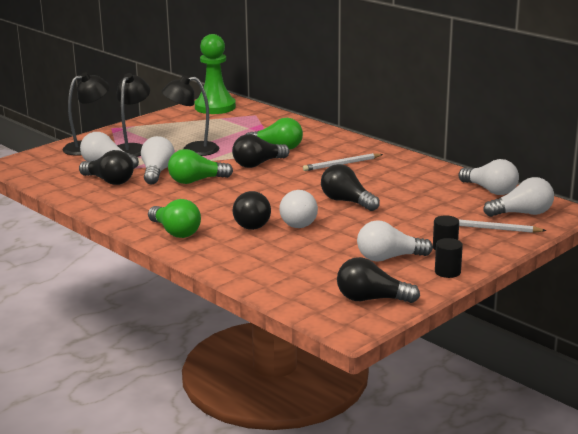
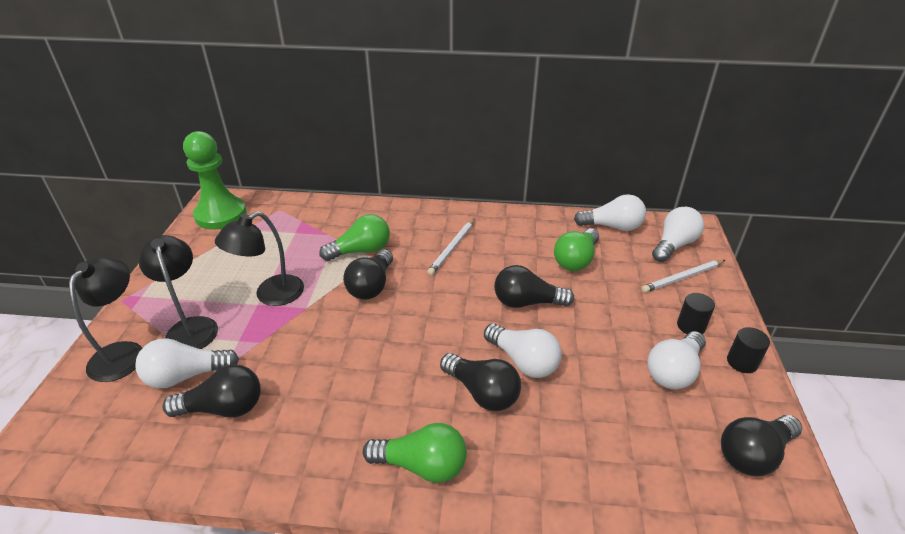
camera: 40 degrees left, 15 degrees up
white light bulb [141,136,175,184] -> none
green light bulb [168,149,233,184] -> green light bulb moved to [554,228,599,271]

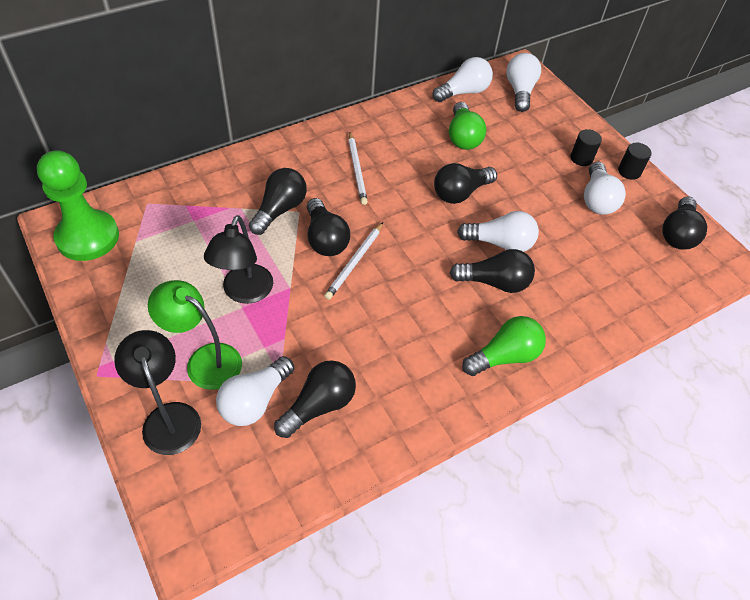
camera: 40 degrees left, 15 degrees up
black lamp [139,235,218,349] -> green lamp [148,280,242,390]
green light bulb [319,214,390,261] -> black light bulb [249,168,307,235]
white pencil [642,260,725,293] -> white pencil moved to [324,222,383,300]

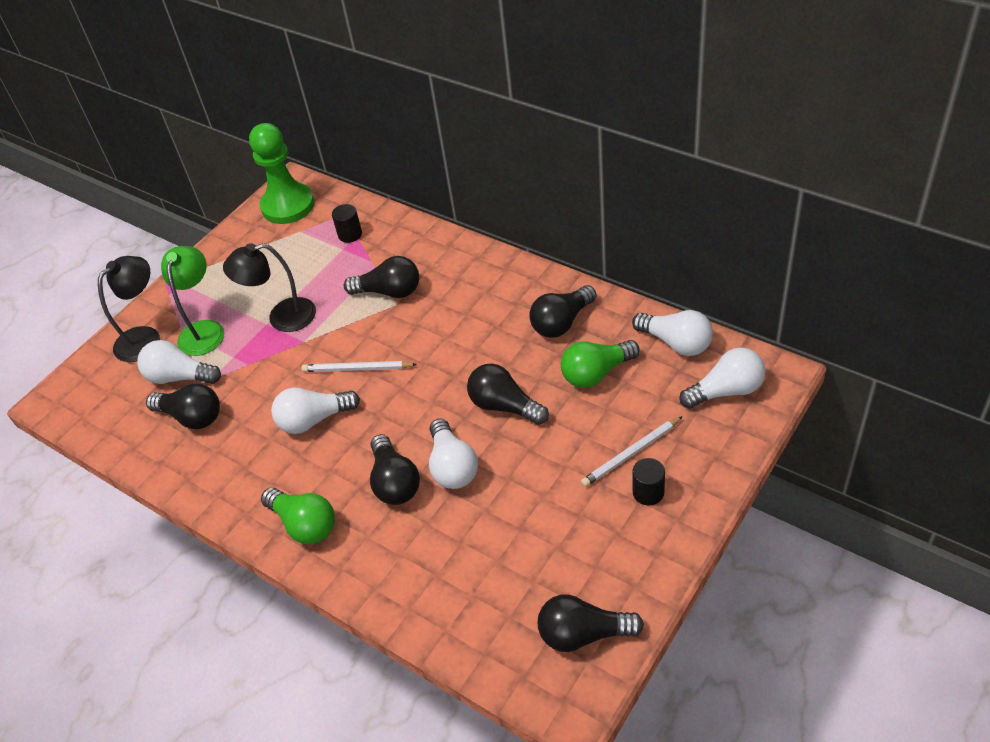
camera: 75 degrees right, 5 degrees down
black light bulb [307,198,350,256] -> black light bulb moved to [529,285,596,338]
white pencil [348,132,368,205] -> white pencil moved to [581,416,683,487]
white light bulb [584,162,626,215] -> white light bulb moved to [271,388,360,434]
black cylinder [618,143,652,180] -> black cylinder moved to [332,204,362,243]

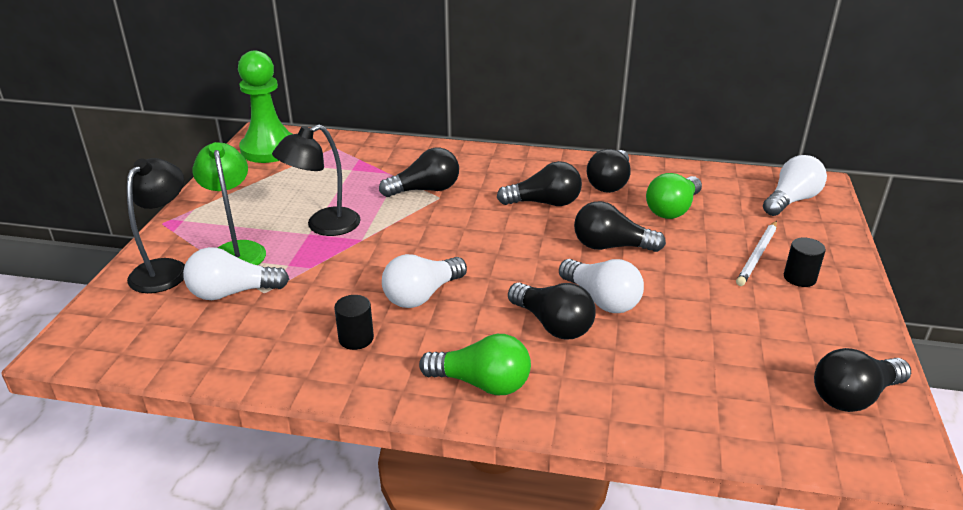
camera: 30 degrees left, 15 degrees down
black light bulb [146,383,220,429] -> black light bulb moved to [497,161,582,206]
white pencil [302,361,417,372] -> none
black cylinder [332,204,362,243] -> black cylinder moved to [334,295,374,350]
white light bulb [632,310,713,356] -> none

